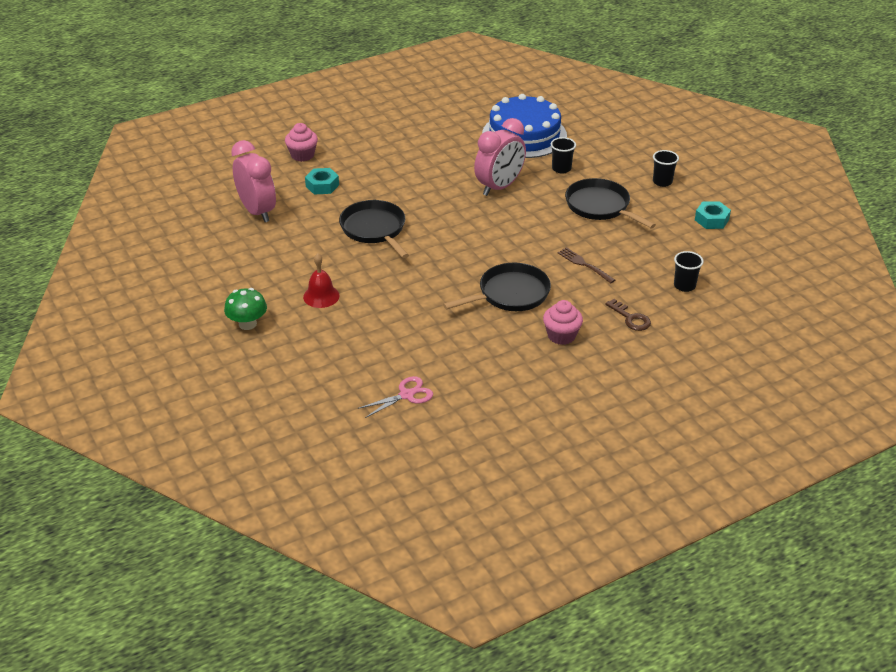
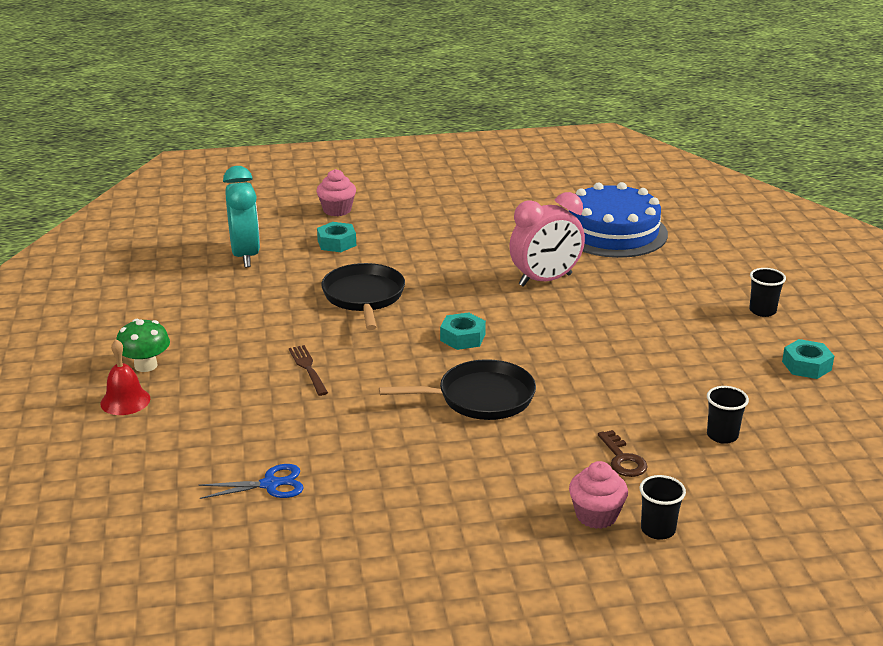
camera: 20 degrees right, 10 degrees down
pink clock [231,140,276,222] -> turquoise clock [223,166,260,267]
red bell [303,253,340,308] -> red bell moved to [101,339,150,415]
pink scissors [358,376,433,418] -> blue scissors [199,464,304,499]
pink cupcake [543,300,583,345] -> pink cupcake moved to [569,461,628,529]
black cup [551,137,576,173] -> black cup moved to [639,475,686,540]
brown fork [558,248,615,283] -> brown fork moved to [289,345,328,396]
black pan [565,178,656,228] -> none
none -> turquoise nut [440,312,486,350]

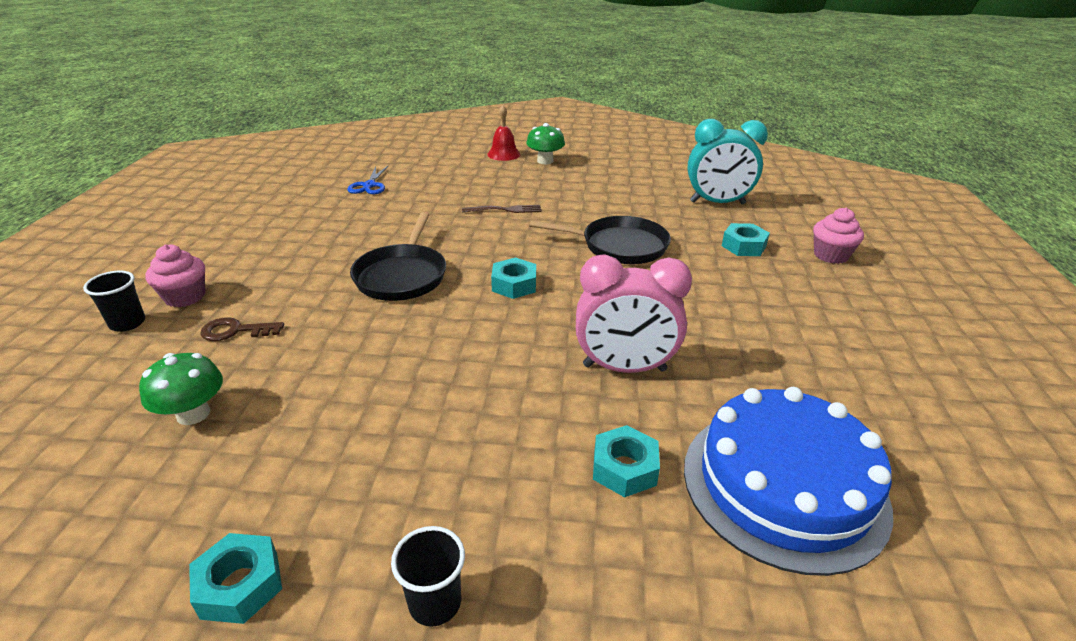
camera: 105 degrees right, 5 degrees up
pink clock [509,192,585,287] -> pink clock turned 75 degrees counterclockwise [576,254,692,373]
black cup [707,386,749,444] -> green mushroom [139,353,223,425]
none -> turquoise nut [593,425,660,497]

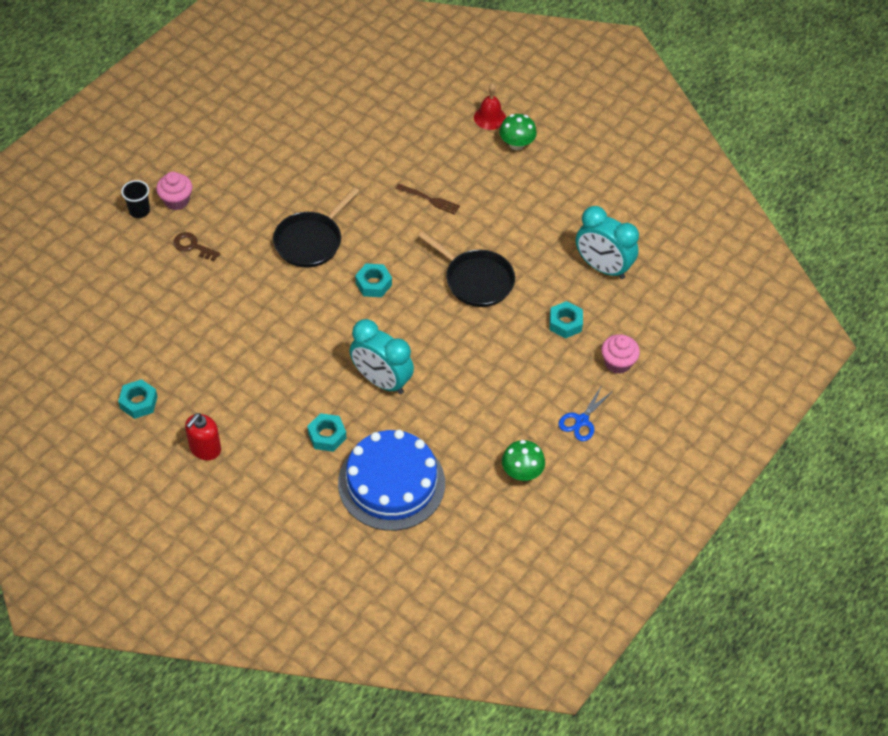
camera: 30 degrees right, 20 degrees up
green mushroom [139,353,223,425] -> green mushroom moved to [502,440,545,481]
blue scissors [347,166,388,194] -> blue scissors moved to [558,385,614,441]
black cup [391,526,465,627] -> red soap dispenser [185,413,221,460]
pink clock [576,254,692,373] -> turquoise clock [349,319,414,394]

